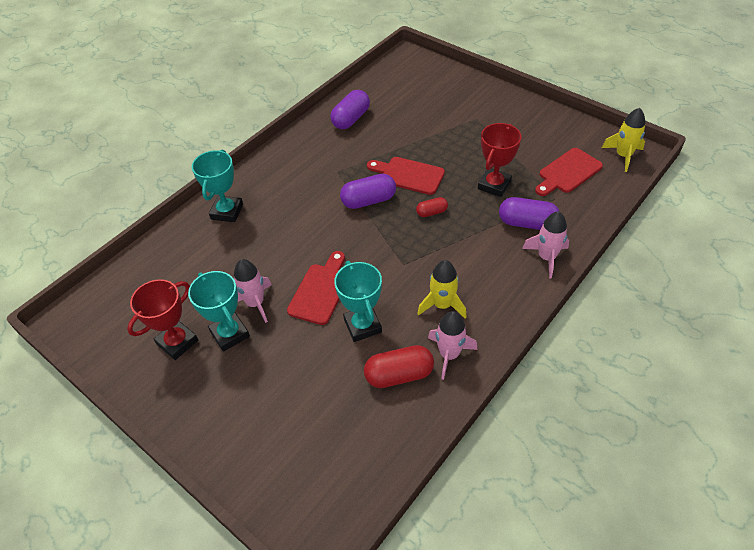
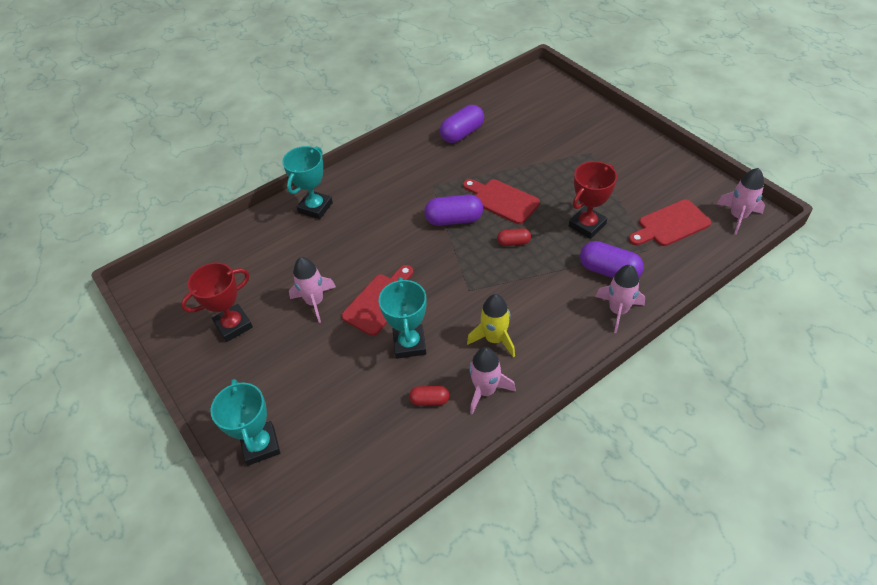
camera: 15 degrees right, 0 degrees up
turquoise trophy [188,271,250,352] -> turquoise trophy moved to [210,379,280,466]
red capsule [364,345,434,388] -> red capsule [409,386,450,406], size x0.56
yellow rocket [602,108,645,172] -> pink rocket [717,168,765,235]

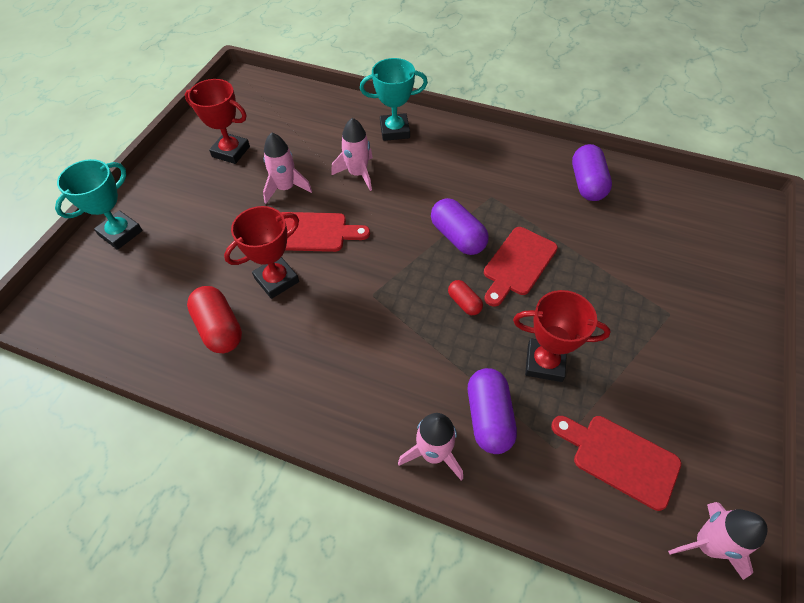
camera: 55 degrees right, 5 degrees up
turquoise trophy [379,277,426,359] -> red trophy [224,206,299,299]
red capsule [409,386,450,406] -> red capsule [187,286,242,353], size x1.78
purple capsule [440,105,484,143] -> purple capsule turned 75 degrees clockwise [572,144,612,201]
red cutting board [463,179,540,224] -> red cutting board turned 150 degrees counterclockwise [484,227,558,307]
yellow rocket [467,294,515,358] -> none
pink rocket [469,347,516,414] -> pink rocket moved to [331,118,373,191]

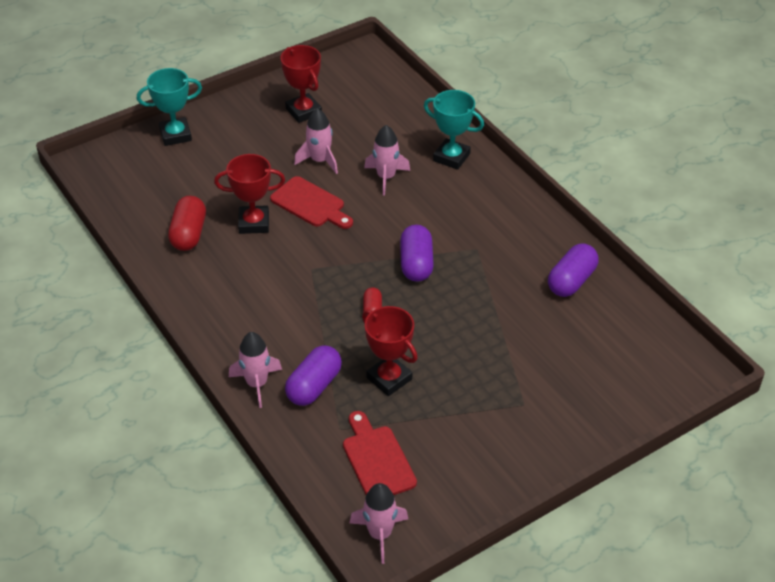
camera: 35 degrees right, 10 degrees down
red cutting board [484,227,558,307] -> none

